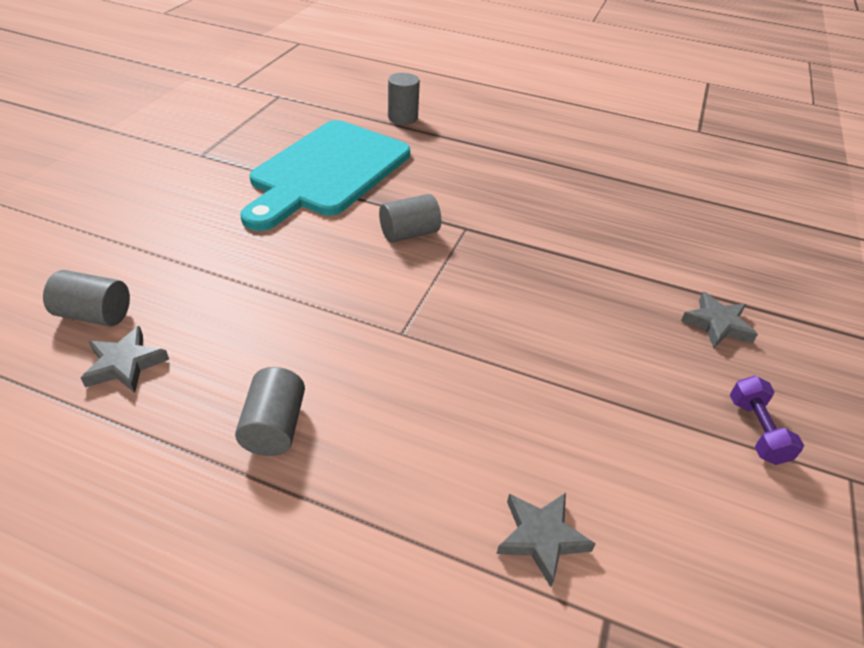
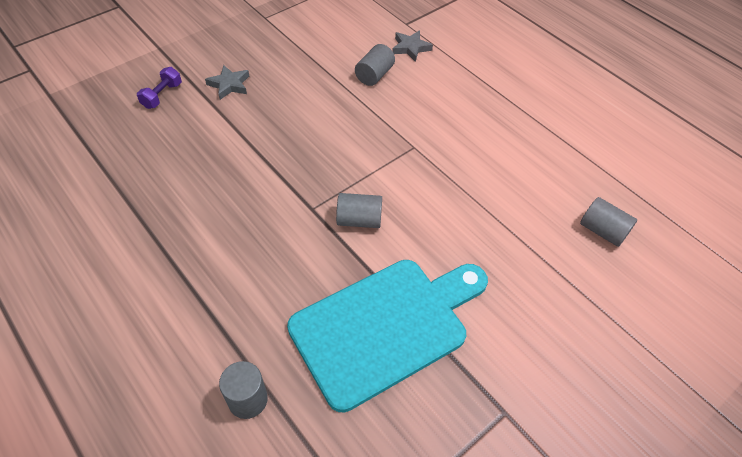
camera: 150 degrees left, 10 degrees up
grey star [81,326,169,393] -> none
grey cylinder [235,367,305,456] -> grey cylinder moved to [355,44,395,86]
purple dumbbell [730,376,804,465] -> purple dumbbell moved to [137,67,182,109]

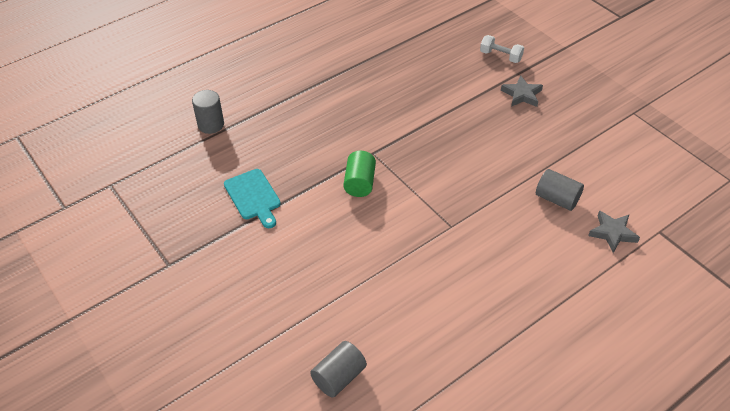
camera: 95 degrees right, 5 degrees down
purple dumbbell [137,67,182,109] -> white dumbbell [480,35,524,63]
turquoise cutting board [287,260,488,412] -> turquoise cutting board [224,169,281,228], size x0.46
grey cylinder [336,193,382,228] -> green cylinder [343,151,376,197]

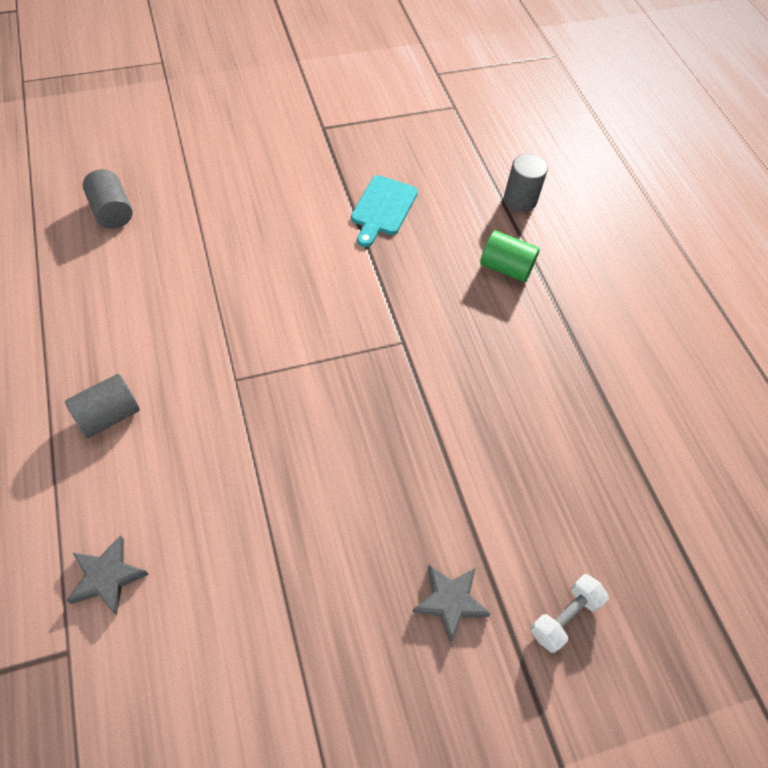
camera: 105 degrees right, 10 degrees up
turquoise cutting board [224,169,281,228] -> turquoise cutting board turned 60 degrees counterclockwise [351,175,418,247]
green cylinder [343,151,376,197] -> green cylinder moved to [480,230,540,282]
grey cylinder [536,169,584,211] -> grey cylinder moved to [65,374,140,438]

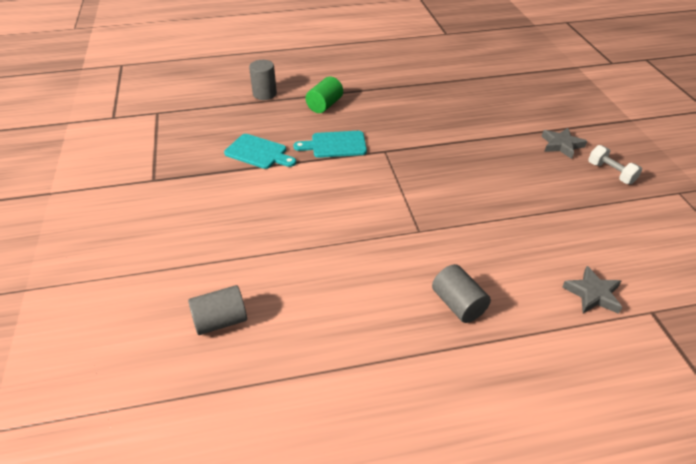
camera: 80 degrees left, 15 degrees down
white dumbbell [530,574,609,653] -> white dumbbell moved to [588,145,642,184]
none -> turquoise cutting board [293,131,367,158]

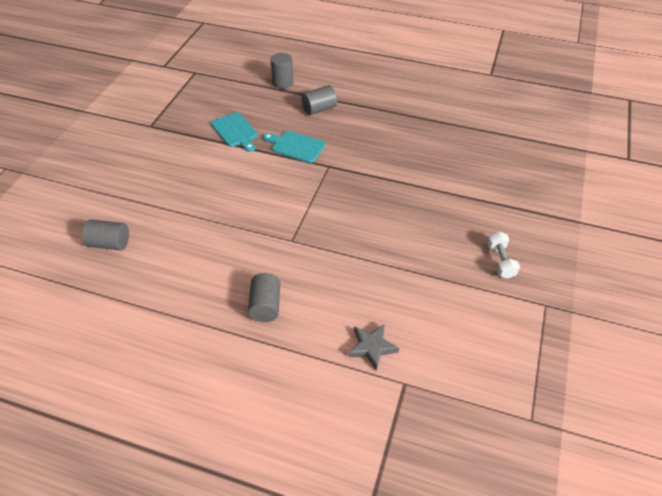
camera: 30 degrees right, 5 degrees up
green cylinder [305,77,343,113] -> grey cylinder [301,85,337,115]
grey star [542,128,587,159] -> none

